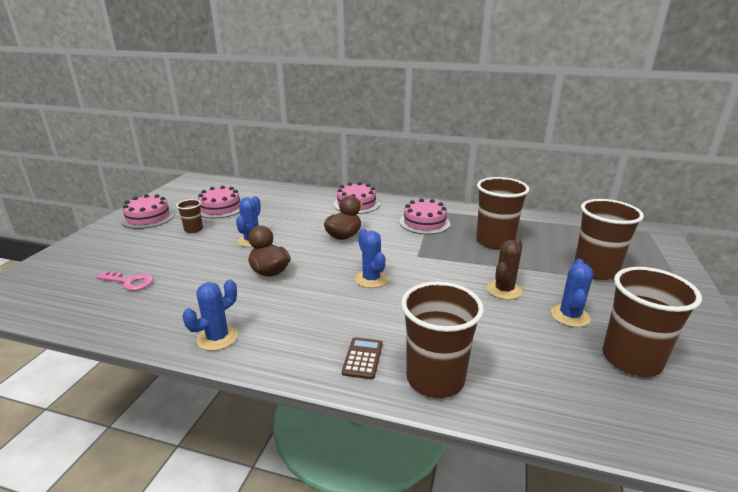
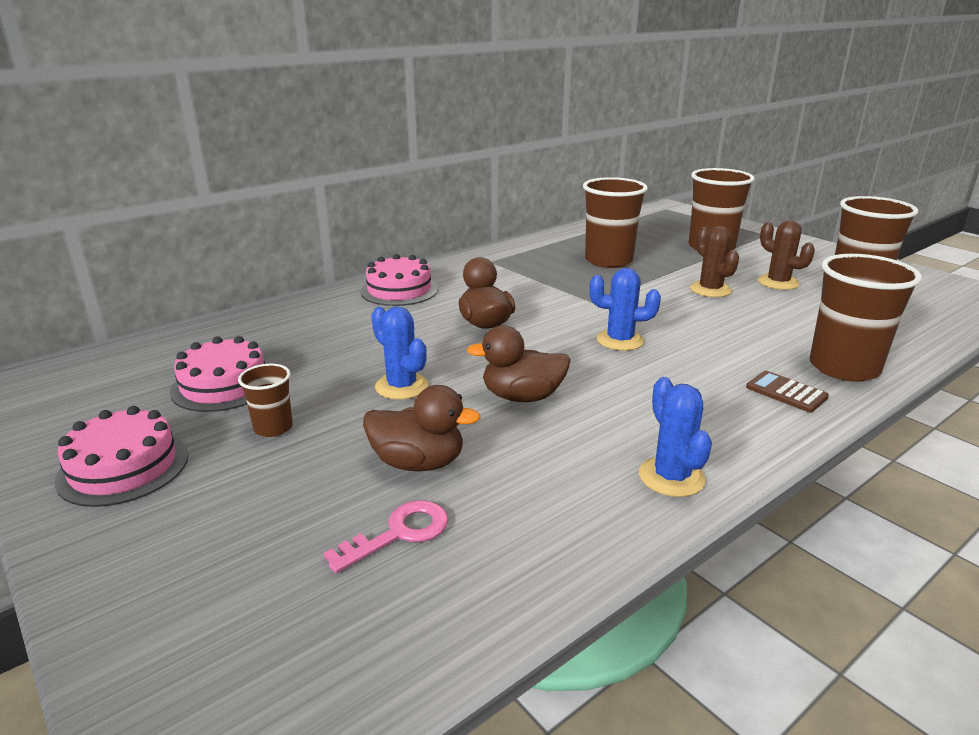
camera: 55 degrees left, 0 degrees up
pink cake [400,198,450,234] -> none
blue cactus [551,259,593,327] -> brown cactus [758,220,815,290]
none -> brown duck [363,385,481,471]

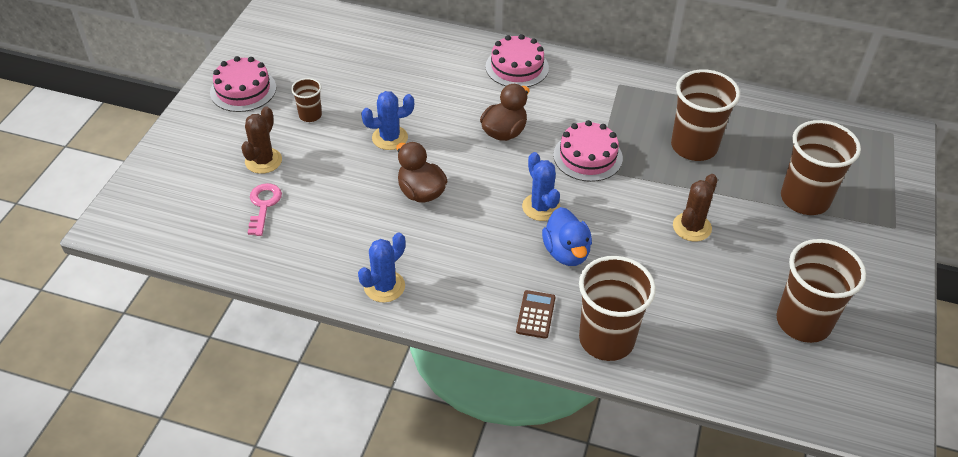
camera: 55 degrees right, 20 degrees up
pink cake [170,336,265,412] -> pink cake moved to [553,120,623,182]
pink key [324,500,449,573] -> pink key turned 105 degrees counterclockwise [248,183,282,236]
brown duck [363,385,481,471] -> none
blue cactus [371,306,428,400] -> blue cactus turned 60 degrees clockwise [361,91,414,150]
brown cactus [758,220,815,290] -> brown cactus moved to [241,106,282,174]
none -> blue duck [542,207,592,266]

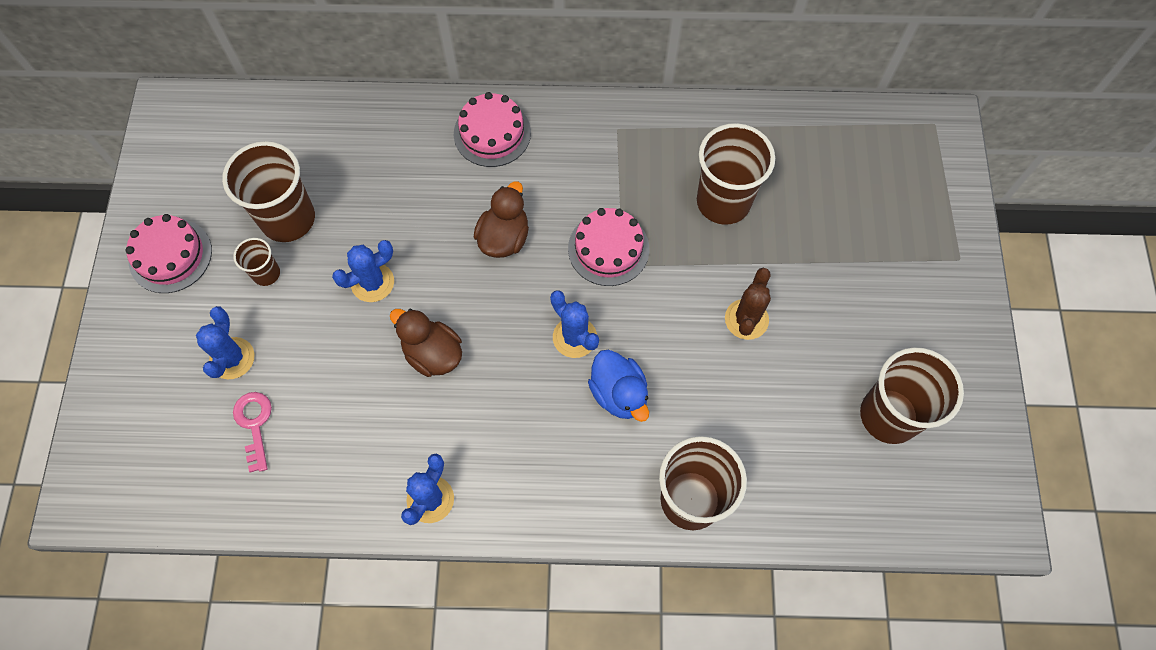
camera: 15 degrees left, 20 degrees up
brown cactus [241,106,282,174] -> blue cactus [196,306,254,379]
brown calculator [516,290,555,339] -> none
brown cup [781,120,861,215] -> brown cup moved to [222,141,315,242]

